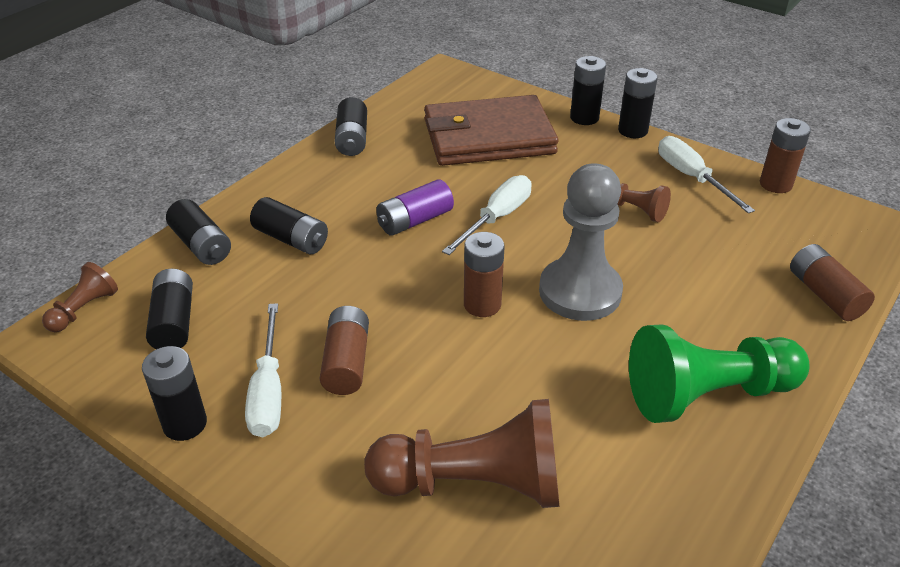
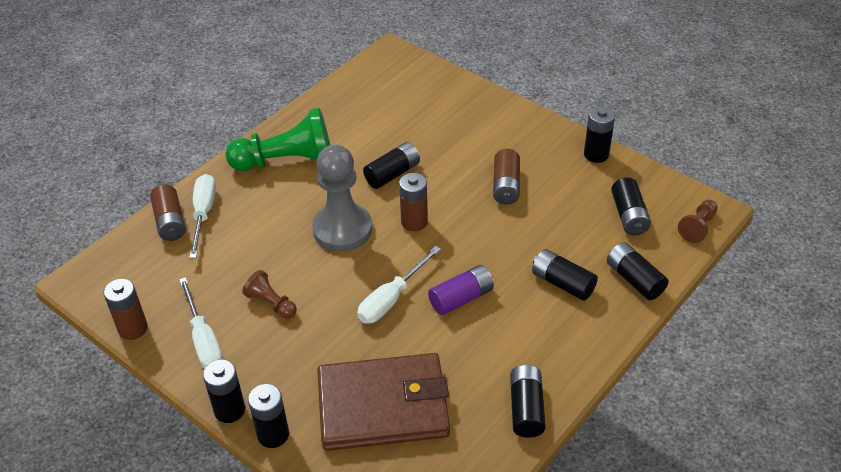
camera: 175 degrees left, 5 degrees up
white screwdriver [245,303,281,437] -> white screwdriver moved to [189,174,216,258]
brown pawn [364,399,560,508] -> none
none -> black battery [363,142,420,189]

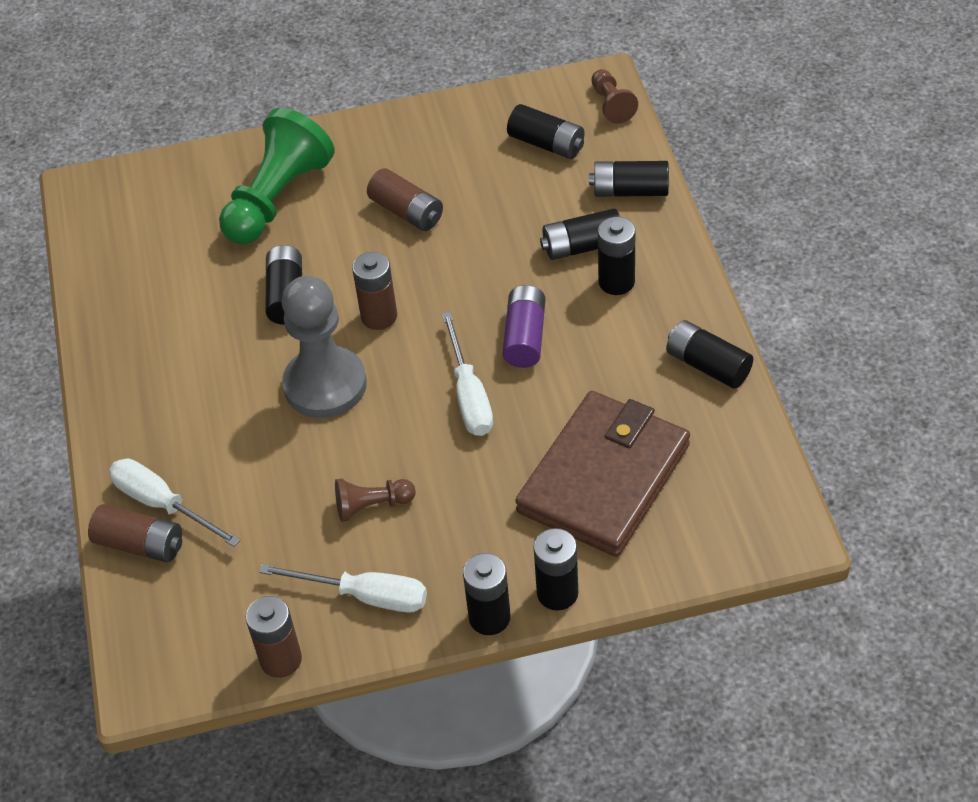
camera: 50 degrees left, 5 degrees up
green pawn [225,108,330,171] -> green pawn moved to [219,108,334,245]
black battery [584,106,615,163] -> black battery moved to [598,217,636,295]

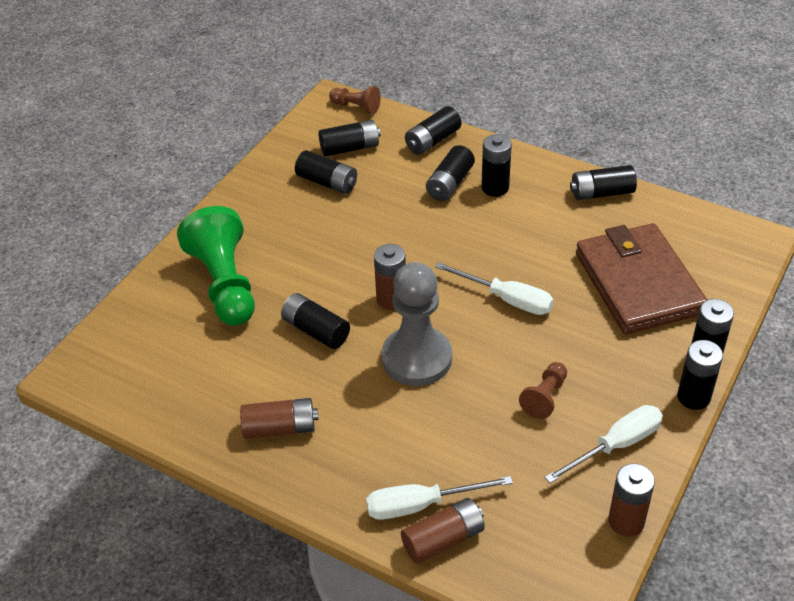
camera: 50 degrees left, 5 degrees down
brown battery [367,168,443,231] -> brown battery moved to [240,398,319,439]
purple battery [503,285,545,368] -> none
none -> black battery [295,150,357,194]

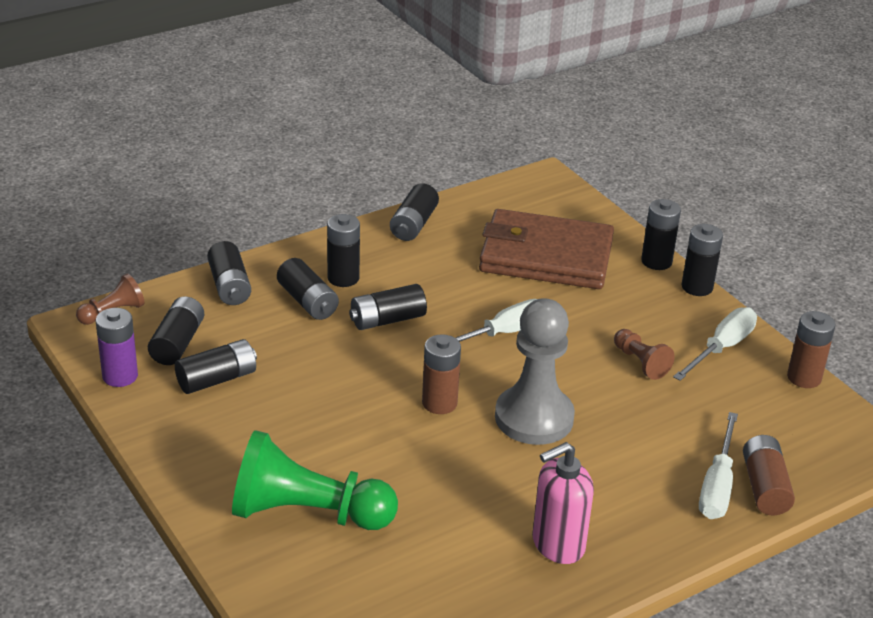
camera: 65 degrees left, 10 degrees down
brown battery [240,398,319,439] -> pink soap dispenser [532,442,594,564]
black battery [281,293,350,349] -> black battery moved to [349,284,427,330]
white screwdriver [544,405,663,483] -> white screwdriver turned 45 degrees clockwise [673,307,757,381]
none -> purple battery [96,308,138,387]

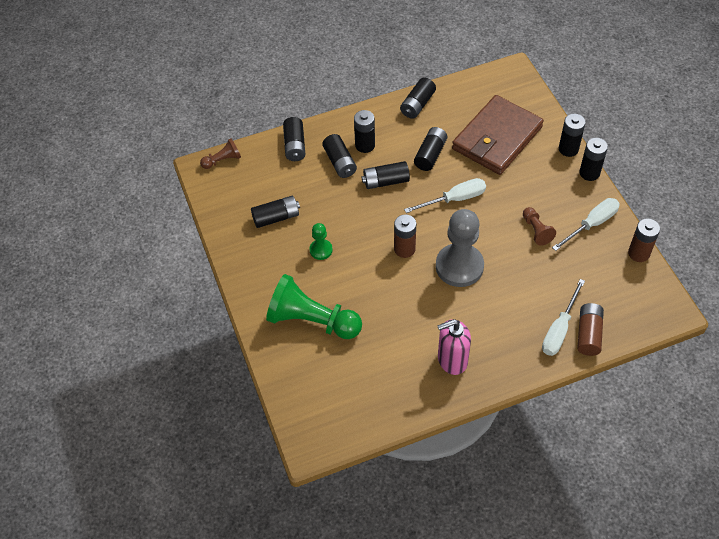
camera: 15 degrees right, 20 degrees up
purple battery [96,308,138,387] -> none
black battery [148,296,204,365] -> black battery moved to [414,127,447,171]
brown wallet [479,209,614,289] -> brown wallet turned 75 degrees counterclockwise [452,95,544,175]
none -> green pawn [309,223,333,260]

